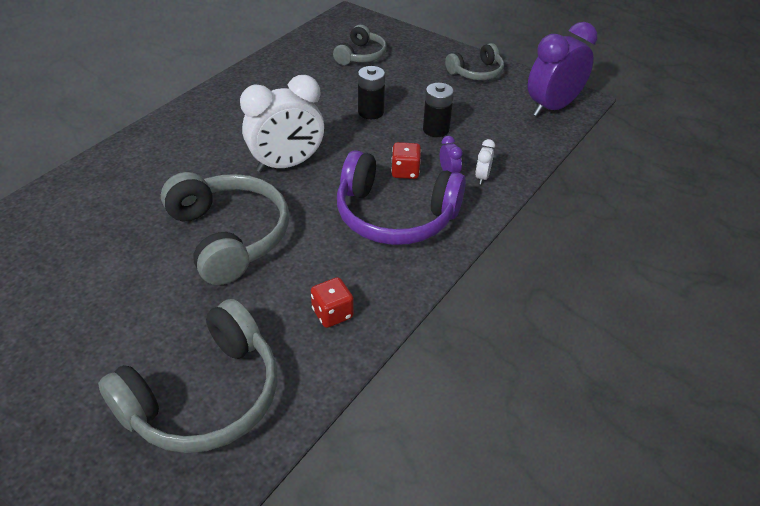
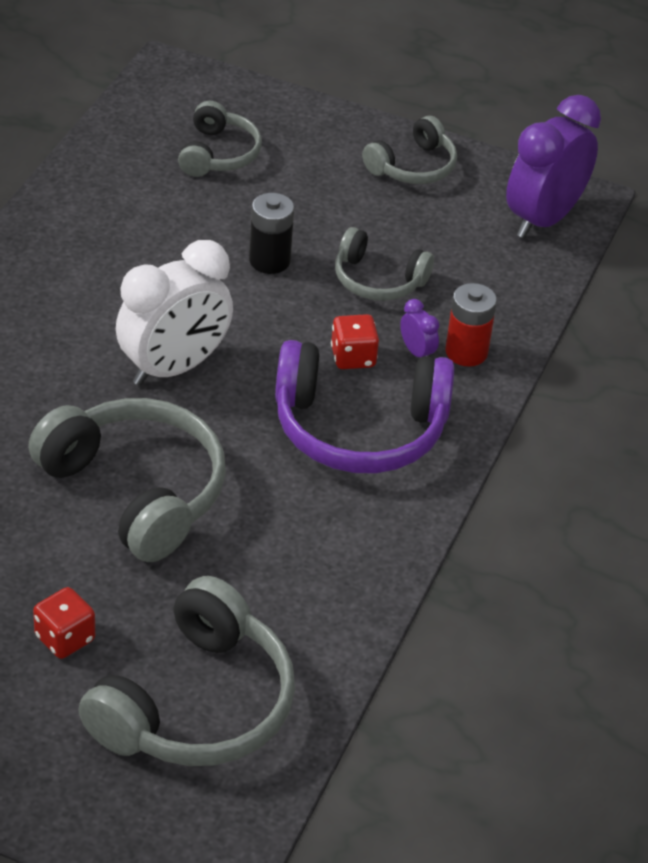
camera: 15 degrees left, 0 degrees up
red dice [311,277,354,328] -> red dice moved to [33,587,95,659]
black battery [423,83,454,137] -> grey headphones [335,227,434,301]
white clock [475,139,495,185] -> red battery [446,283,497,367]

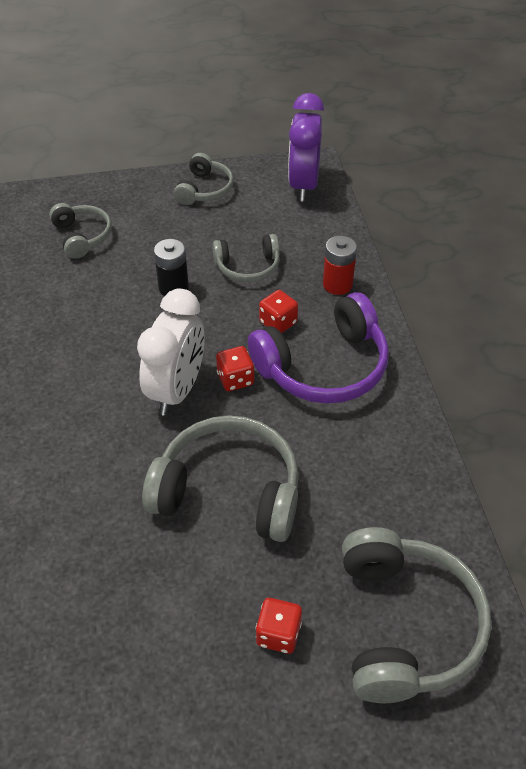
camera: 30 degrees left, 5 degrees up
purple clock [400,299,439,357] -> none
none -> red dice [216,346,254,391]

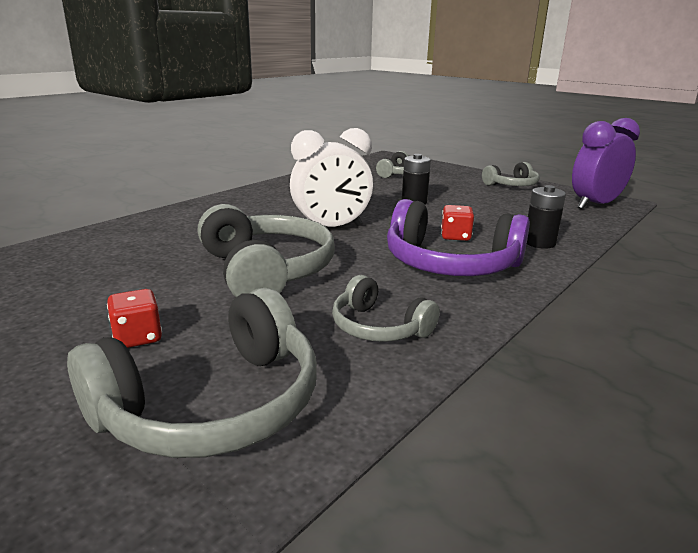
camera: 50 degrees right, 25 degrees down
grey headphones [212,234,280,282] -> grey headphones moved to [332,275,440,342]
red dice [216,346,254,391] -> none
red battery [323,236,357,295] -> black battery [527,185,566,249]

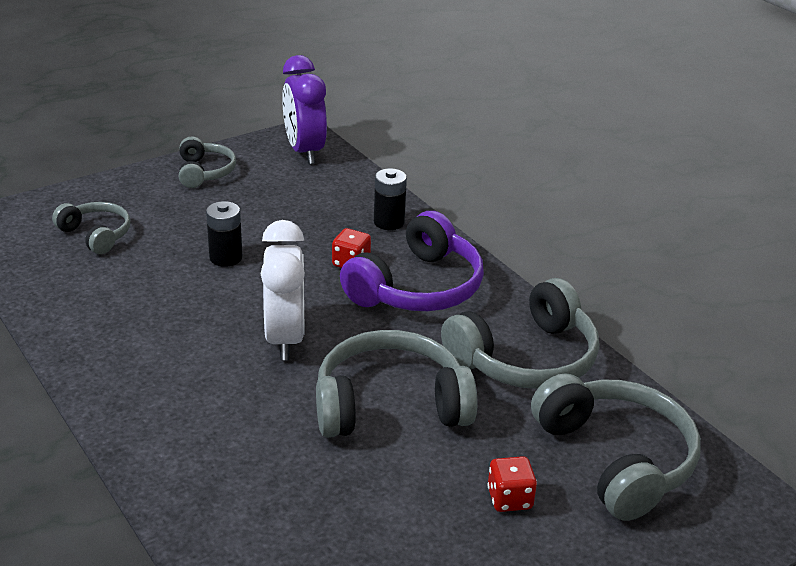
camera: 75 degrees left, 10 degrees up
grey headphones [332,275,440,342] -> grey headphones [441,278,599,389], size x1.76

